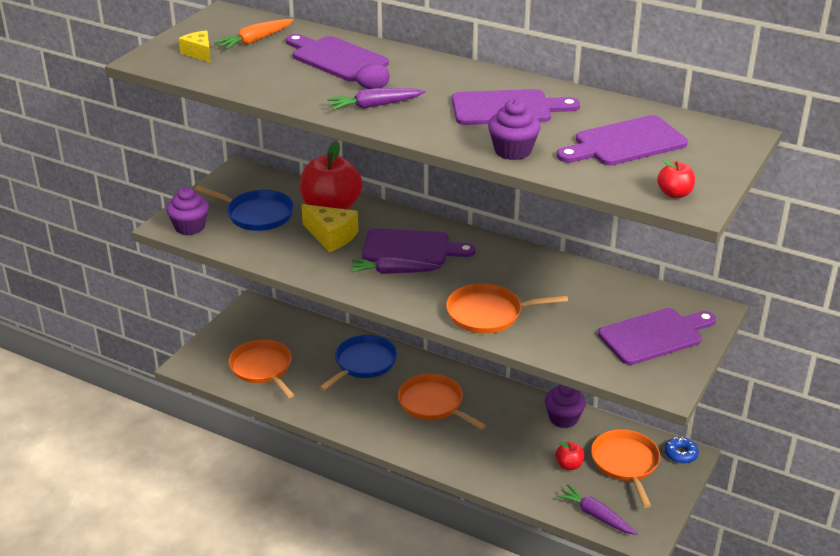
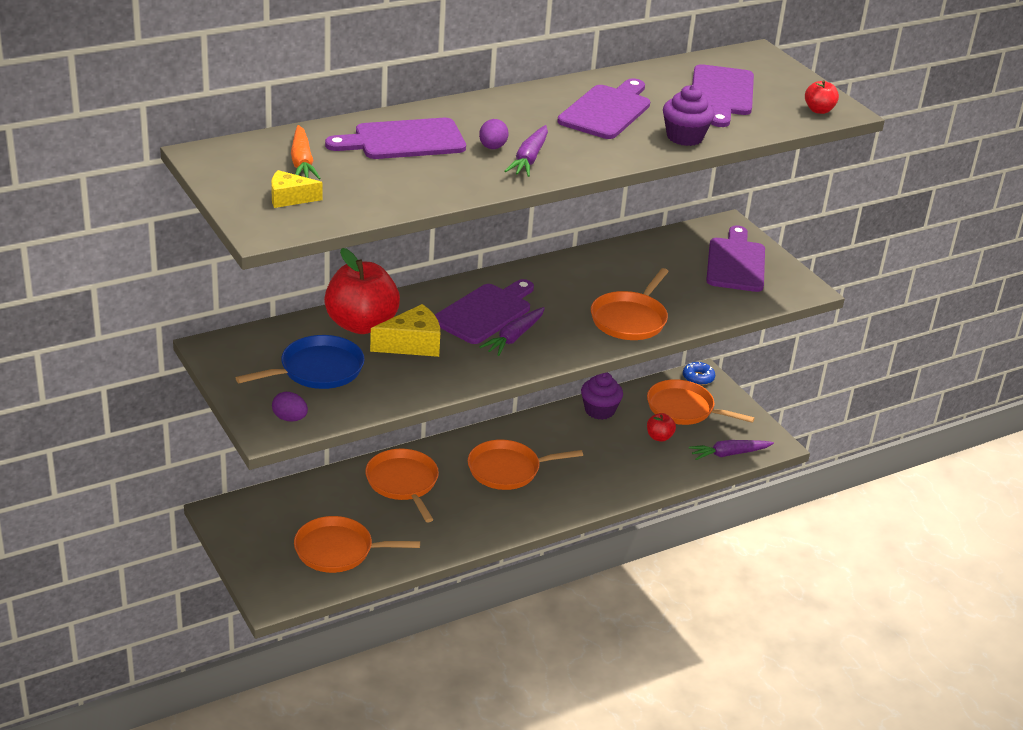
camera: 60 degrees left, 0 degrees up
purple cupcake [166,187,209,235] -> purple egg [272,392,308,422]
blue pan [319,335,397,391] -> orange pan [365,449,439,522]

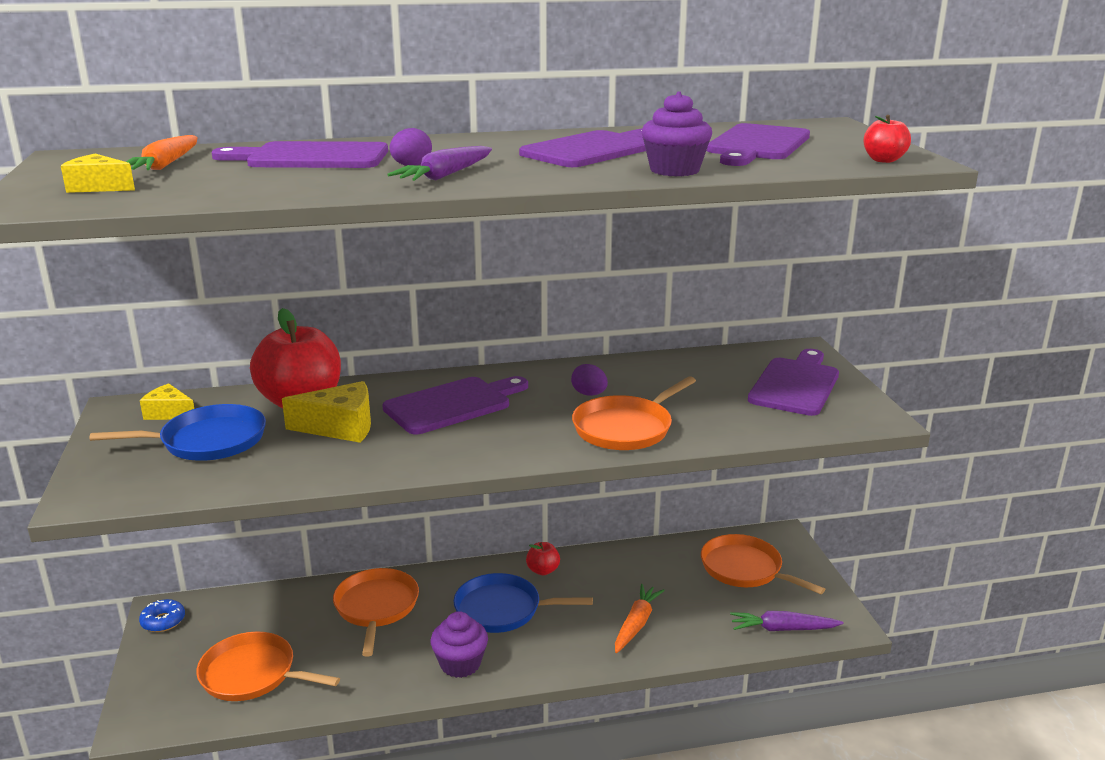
camera: 20 degrees right, 10 degrees down
purple egg [272,392,308,422] -> purple egg moved to [571,364,608,396]
orange pan [468,440,583,490] -> blue pan [454,573,593,633]
purple carrot [480,307,545,356] -> none
purple cupcake [581,372,623,420] -> purple cupcake moved to [430,611,488,678]
red apple [647,413,676,442] -> red apple moved to [526,542,560,575]
blue donut [683,362,715,385] -> blue donut moved to [139,599,185,632]
none -> yellow cheese [140,383,194,420]
none -> orange carrot [615,584,665,653]

